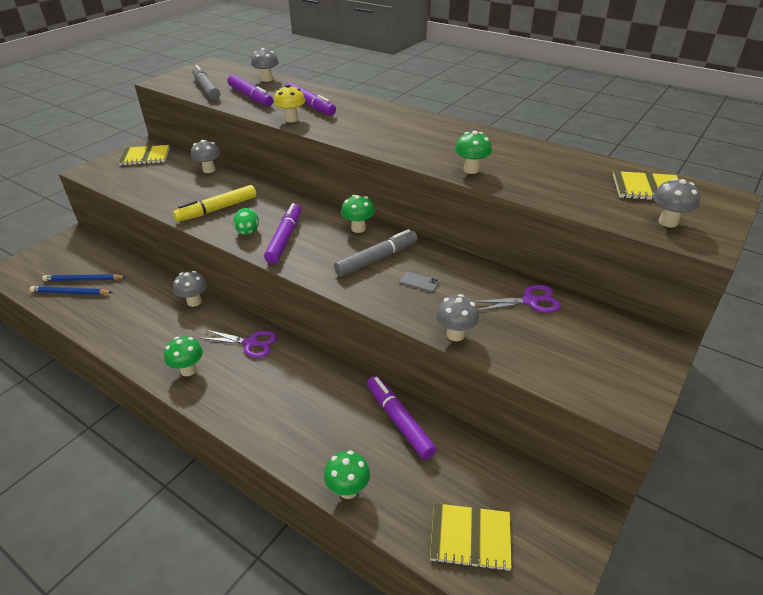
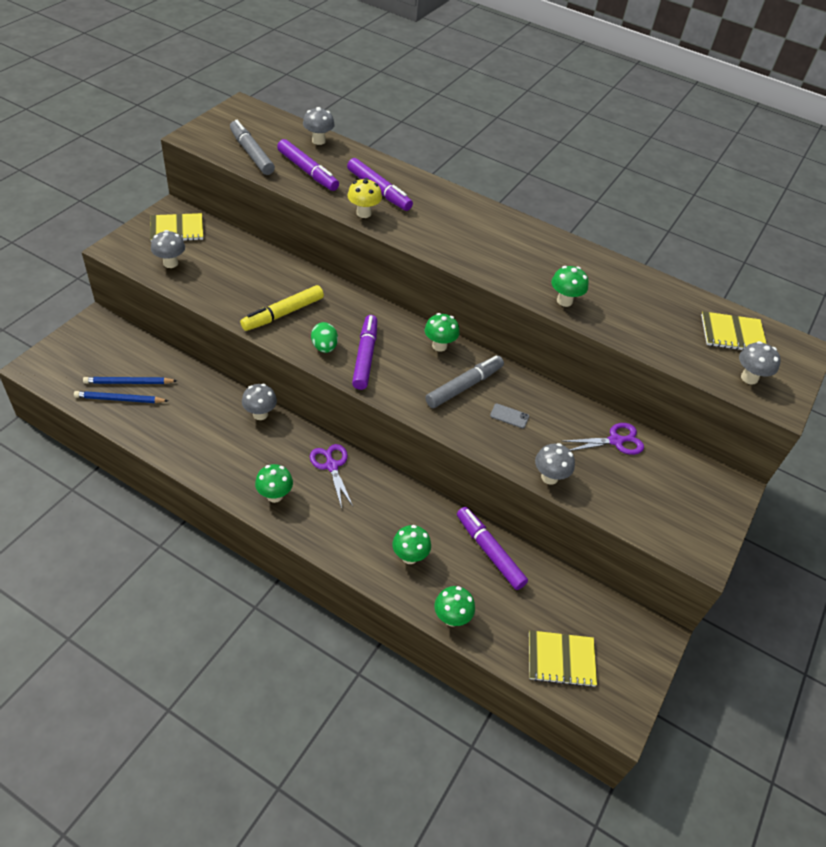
camera: 10 degrees left, 10 degrees up
grey mushroom [191,140,220,173] -> grey mushroom moved to [151,230,185,268]
purple scissors [200,330,277,358] -> purple scissors turned 120 degrees counterclockwise [310,444,353,509]
none -> green mushroom [392,525,431,564]

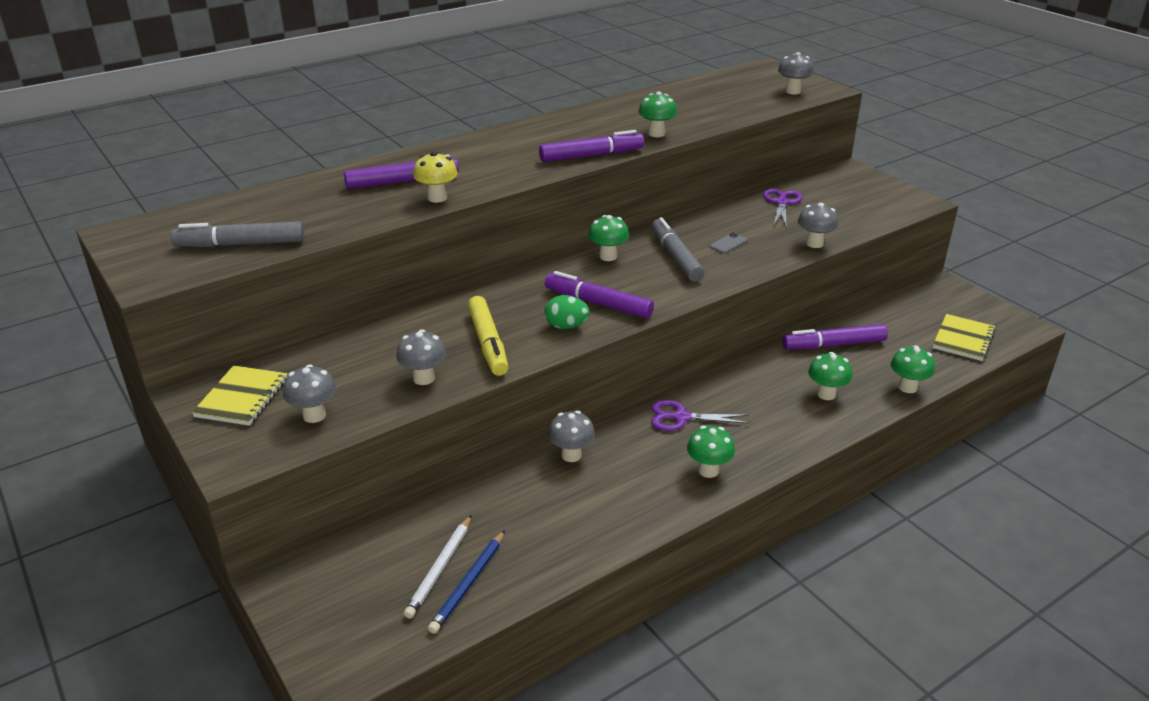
camera: 60 degrees left, 15 degrees down
blue pencil [83,377,177,384] -> white pencil [404,515,471,619]
purple marker [277,139,339,191] -> purple marker moved to [539,130,644,162]
grey mushroom [303,107,335,145] -> grey mushroom moved to [396,330,446,385]
yellow notebook [701,311,767,350] -> none

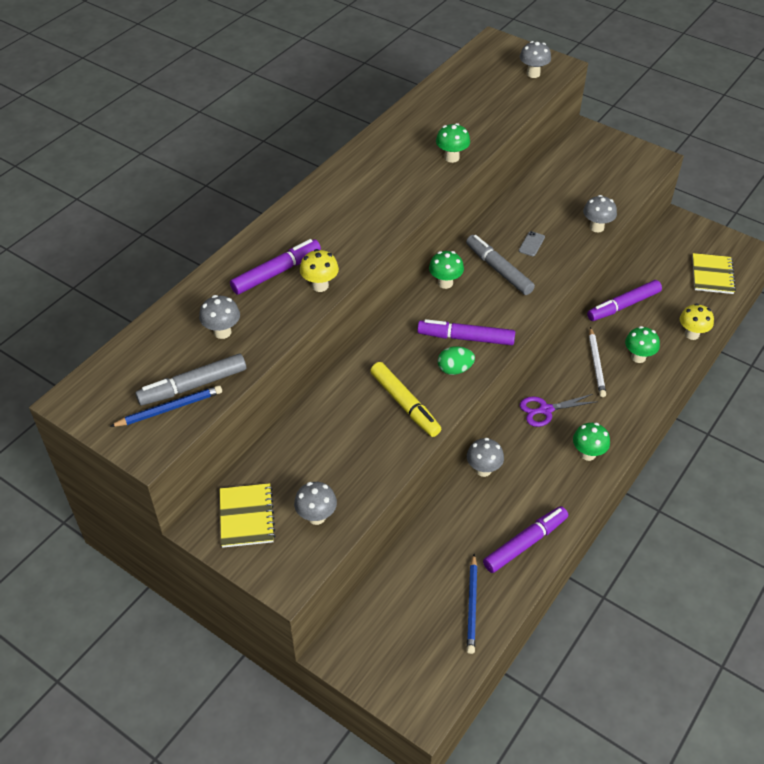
camera: 20 degrees left, 15 degrees up
grey mushroom [396,330,446,385] -> grey mushroom moved to [199,295,240,339]
white pencil [404,515,471,619] -> white pencil moved to [589,327,606,397]
purple marker [539,130,644,162] -> purple marker moved to [483,506,568,573]
purple scissors [763,189,802,226] -> none
green mushroom [891,345,935,393] -> yellow mushroom [680,303,714,340]
none -> blue pencil [110,385,222,427]

